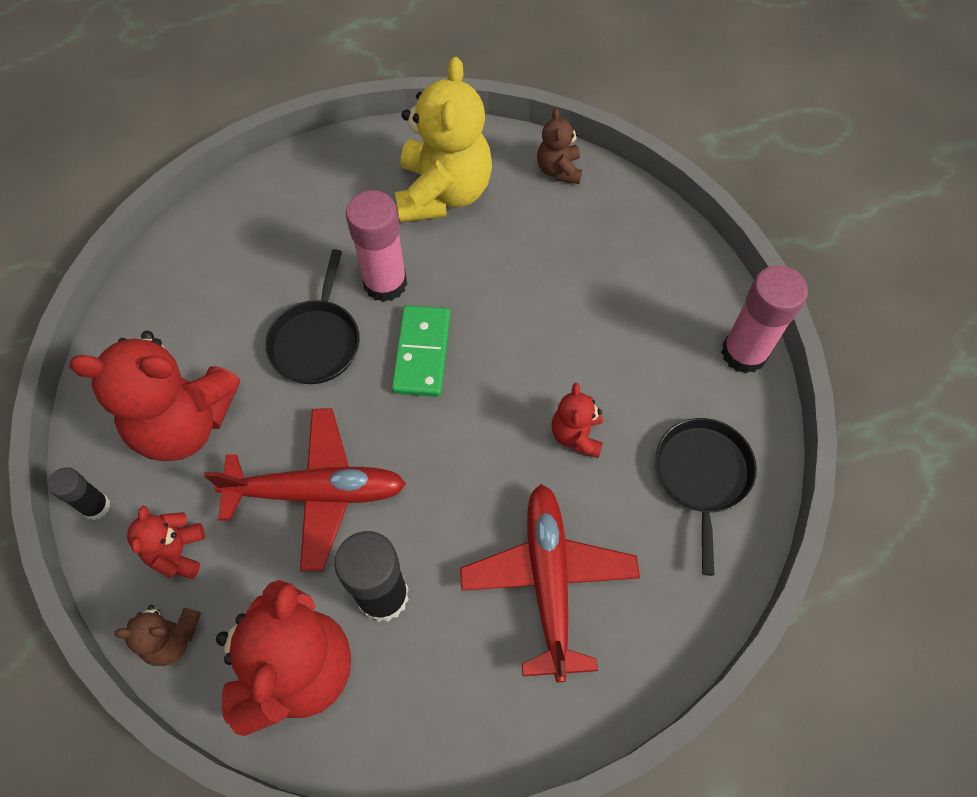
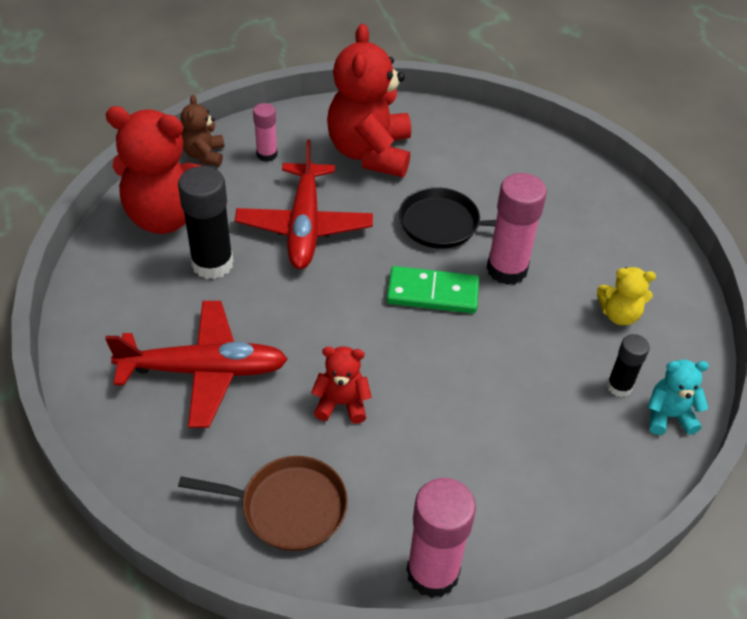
camera: 90 degrees right, 15 degrees down
black glue stick [48,467,110,520] -> black glue stick moved to [607,334,650,397]
red teddy bear [127,506,205,579] -> pink glue stick [253,103,278,162]
yellow teddy bear [395,57,492,223] -> yellow teddy bear [597,267,656,325], size x0.48
brown teddy bear [537,108,582,184] -> turquoise teddy bear [648,359,709,435]
black pan [655,418,757,576] -> brown pan [178,456,348,551]

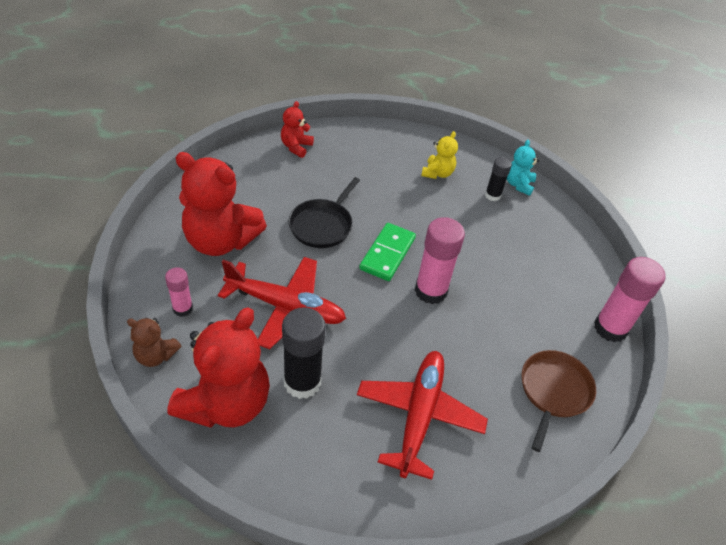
camera: 75 degrees left, 0 degrees up
red teddy bear [311,346,372,424] -> red teddy bear moved to [281,101,314,158]
pink glue stick [487,173,547,285] -> pink glue stick moved to [415,217,465,304]

